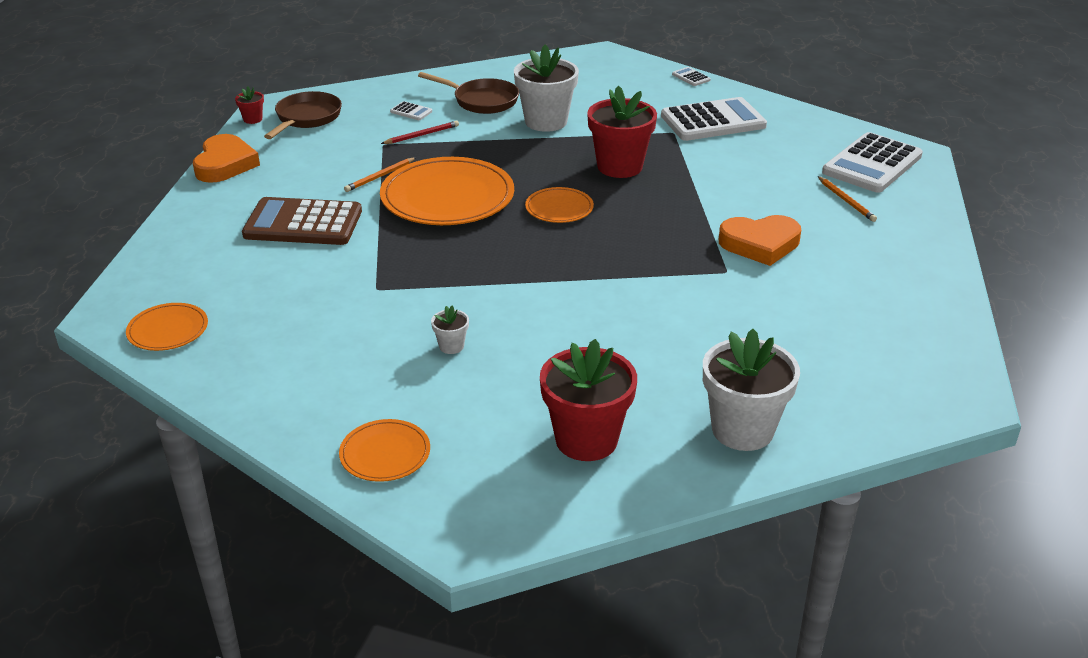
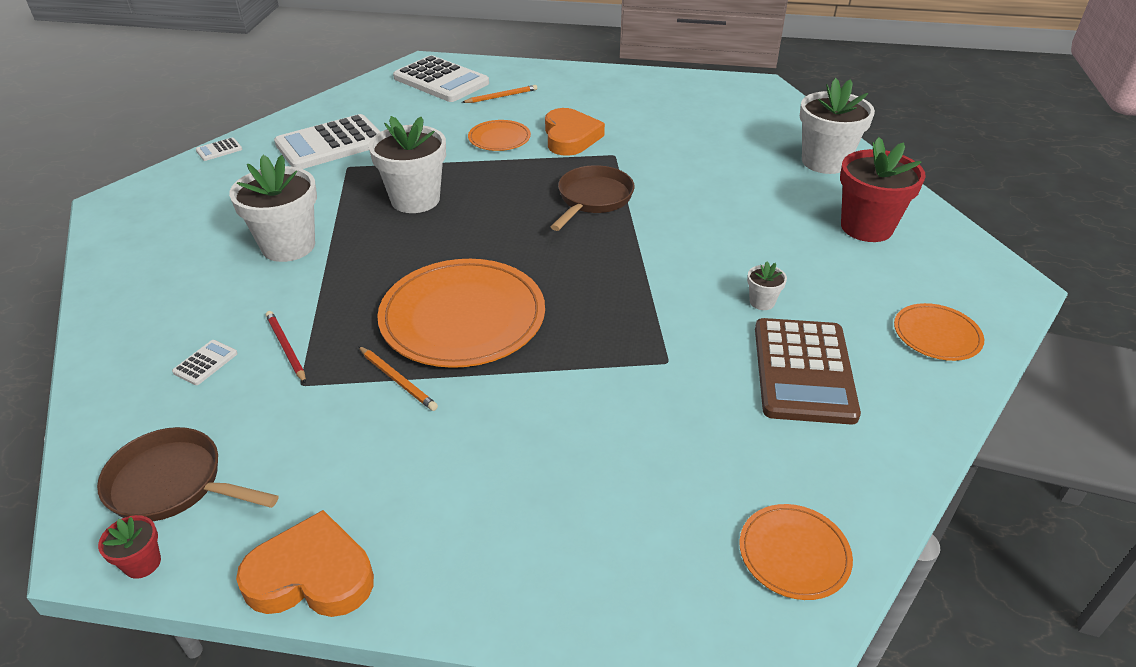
camera: 90 degrees left, 5 degrees up
brown calculator [242,197,362,245] -> brown calculator moved to [755,318,861,424]
brown pan [418,72,519,114] -> brown pan moved to [551,165,635,231]
orange plate [525,187,594,223] -> orange plate moved to [468,120,531,151]
red flower pot [587,86,657,178] -> white flower pot [368,116,446,213]
white calculator [661,97,767,141] -> white calculator turned 105 degrees counterclockwise [274,114,380,169]

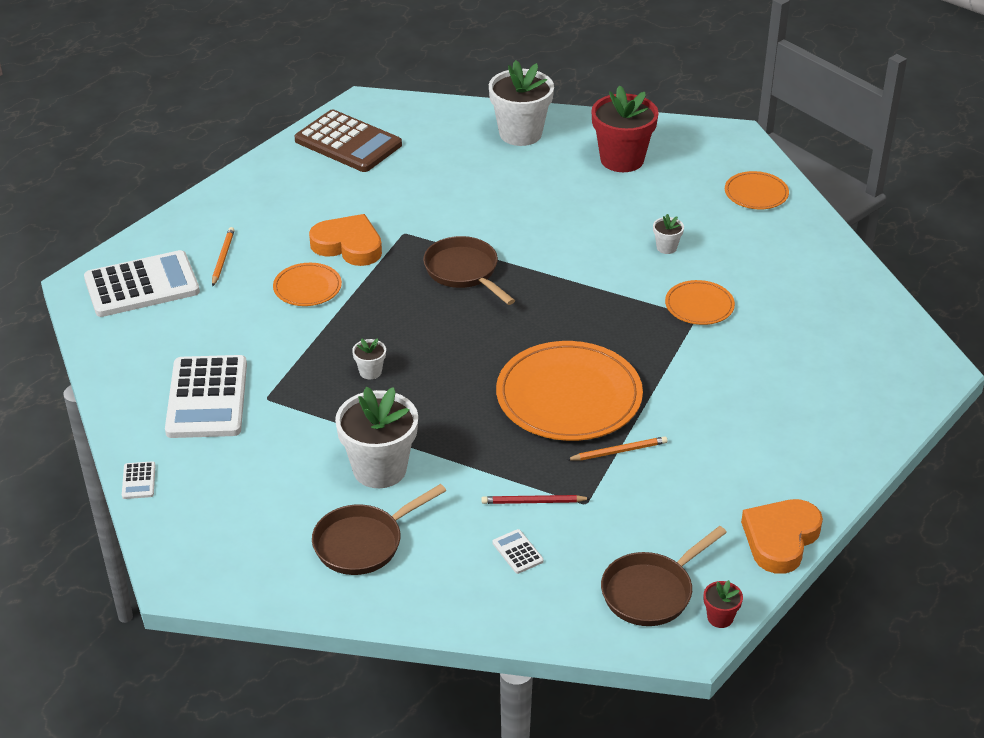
camera: 60 degrees left, 0 degrees up
white flower pot [368,116,446,213] -> white flower pot [352,338,386,379], size x0.44
orange plate [740,504,853,600] -> orange plate moved to [665,280,735,325]
brown calculator [755,318,861,424] -> brown calculator moved to [295,110,402,172]
none -> brown pan [312,484,446,575]

